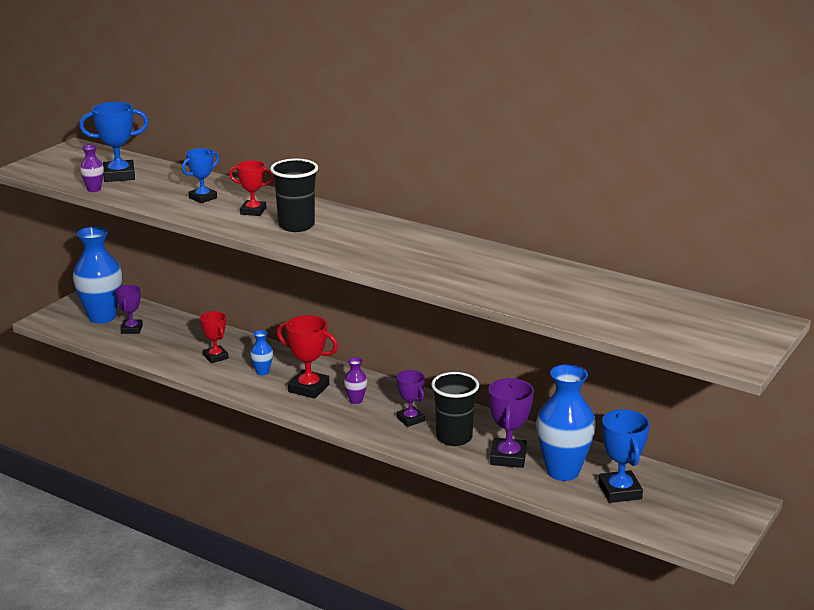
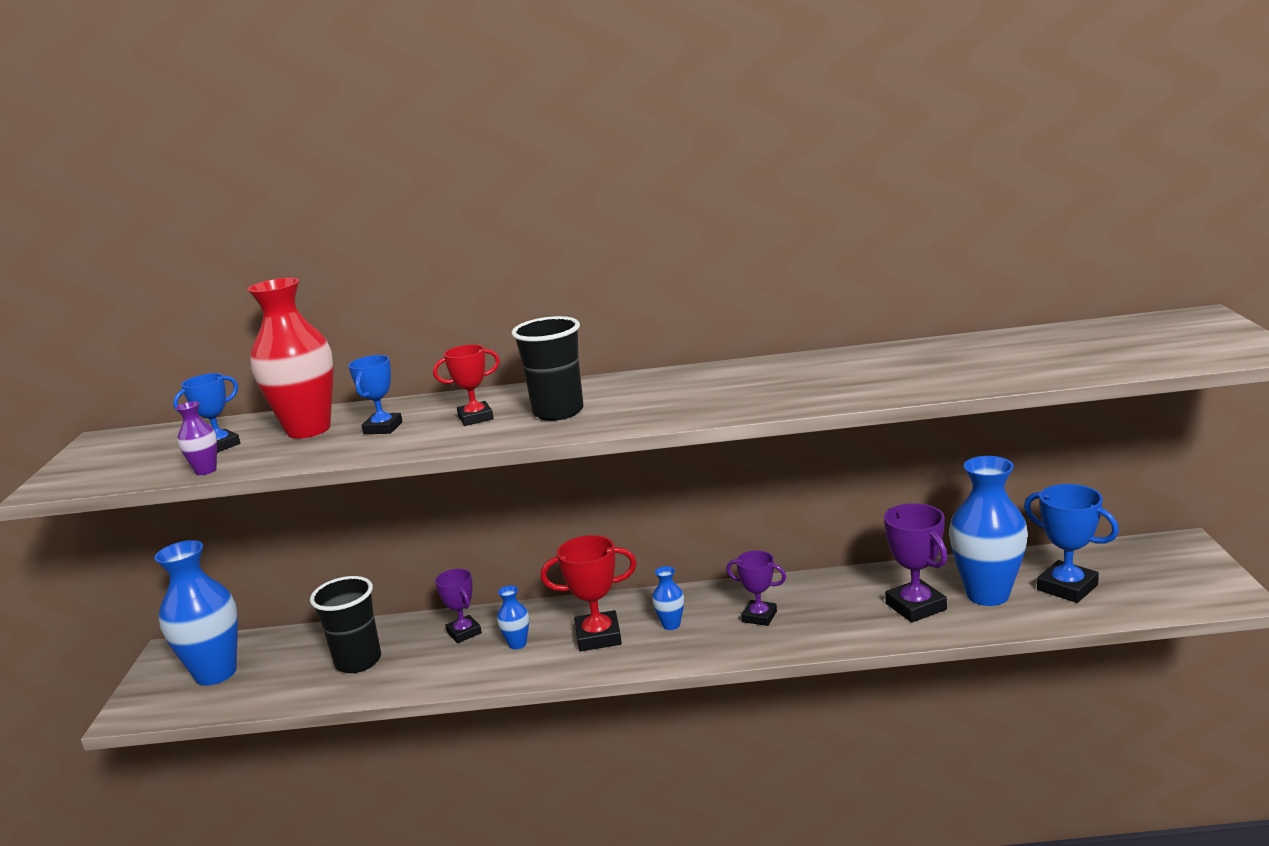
camera: 30 degrees left, 5 degrees down
blue trophy [79,102,149,182] -> blue trophy [173,373,240,453], size x0.65
purple trophy [115,285,143,334] -> purple trophy moved to [435,569,482,643]
red trophy [200,311,229,363] -> none
purple vase [344,357,367,404] -> blue vase [652,566,684,630]
black cup [431,372,479,446] -> black cup moved to [310,576,381,673]
none -> red vase [248,278,334,439]

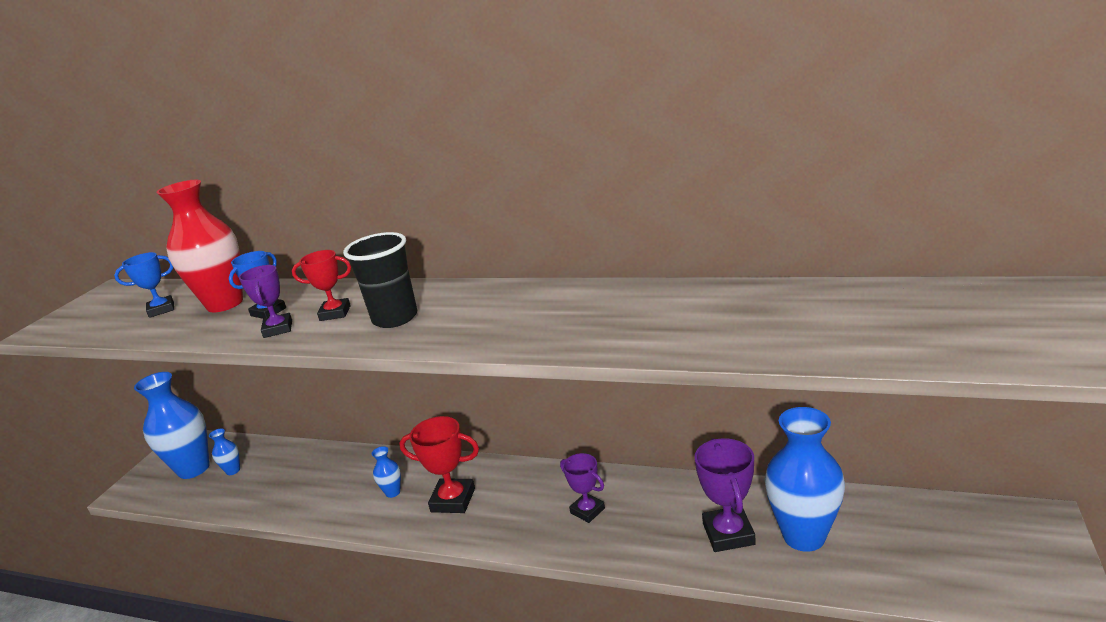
camera: 20 degrees right, 5 degrees up
purple vase [175,401,217,475] -> none
black cup [310,576,381,673] -> none
purple trophy [435,569,482,643] -> purple trophy moved to [239,265,292,338]
blue vase [652,566,684,630] -> blue vase moved to [209,428,240,475]
blue trophy [1024,484,1119,603] -> none

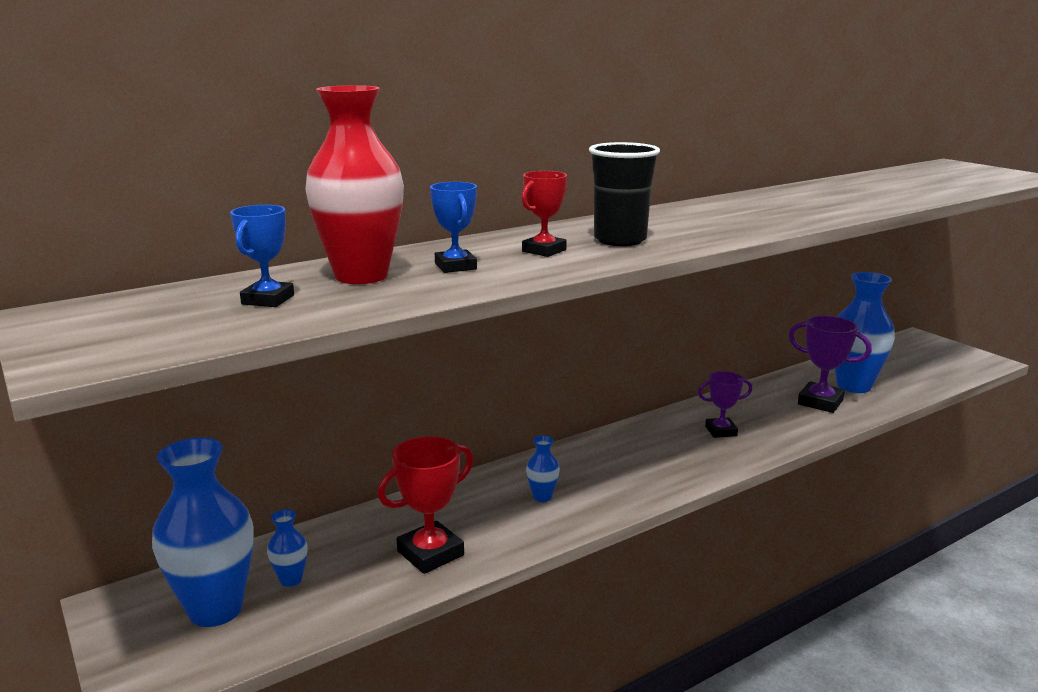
camera: 55 degrees left, 5 degrees down
purple trophy [239,265,292,338] -> none
red trophy [399,416,479,513] -> red trophy moved to [378,436,473,574]

